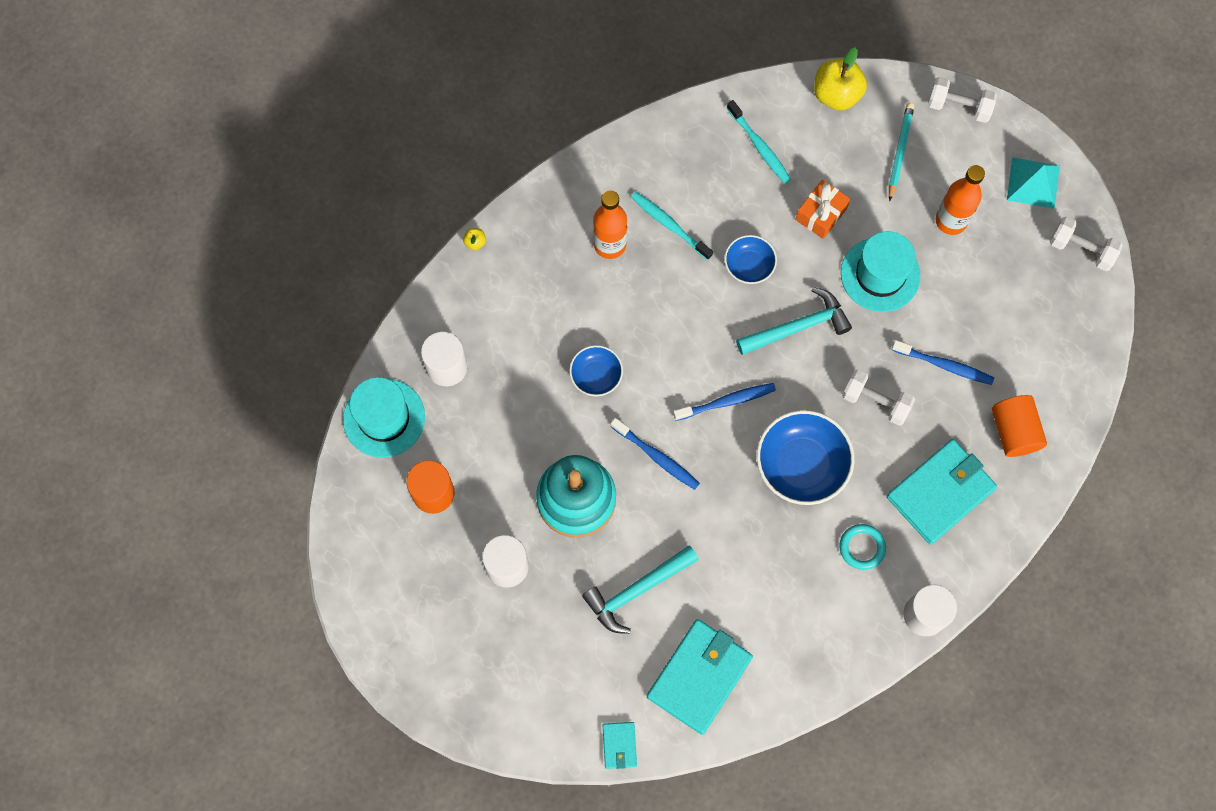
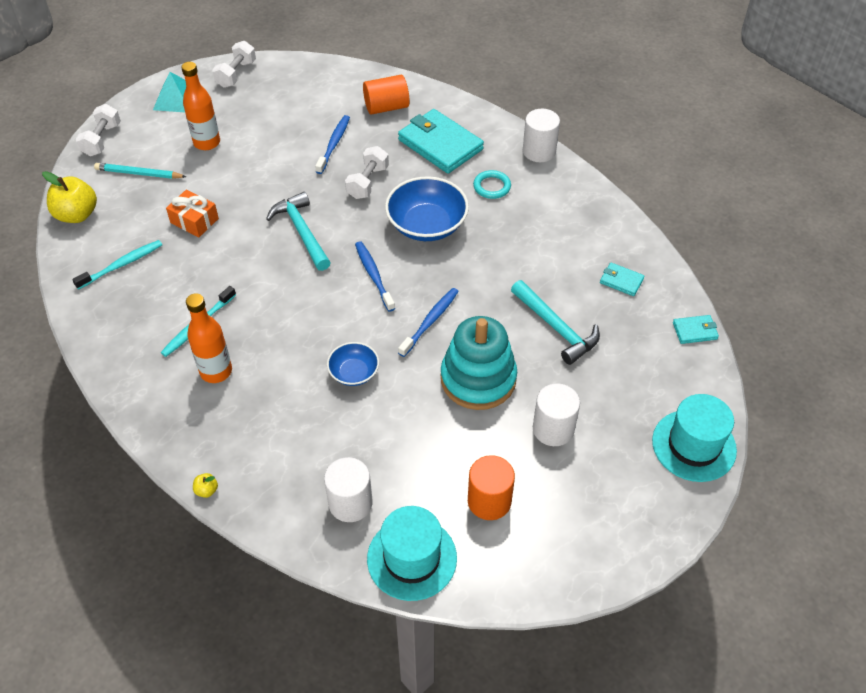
camera: 95 degrees left, 20 degrees down
turquoise wallet [647,619,753,735] -> turquoise wallet [600,262,645,296], size x0.46
blue bowl [724,235,777,284] -> none
turquoise hat [841,231,921,312] -> turquoise hat moved to [652,394,737,482]

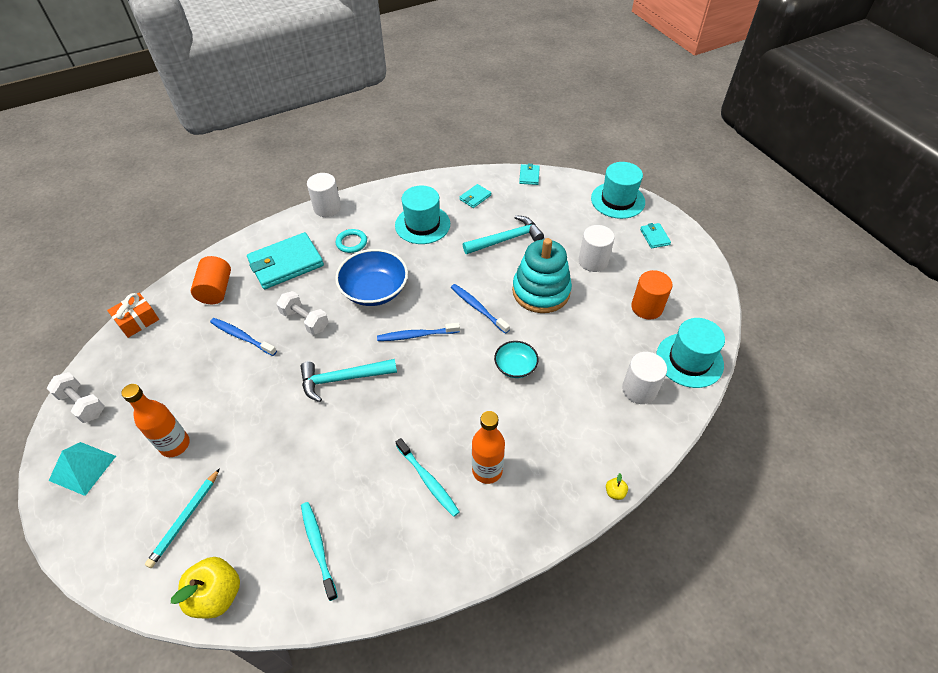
camera: 75 degrees left, 0 degrees up
white dumbbell [76,104,121,156] -> none
orange gift [166,190,219,237] -> orange gift moved to [107,293,159,338]
blue bowl [327,342,379,386] -> turquoise bowl [494,341,538,378]
none -> turquoise hat [395,186,450,244]
none -> turquoise wallet [640,223,671,248]

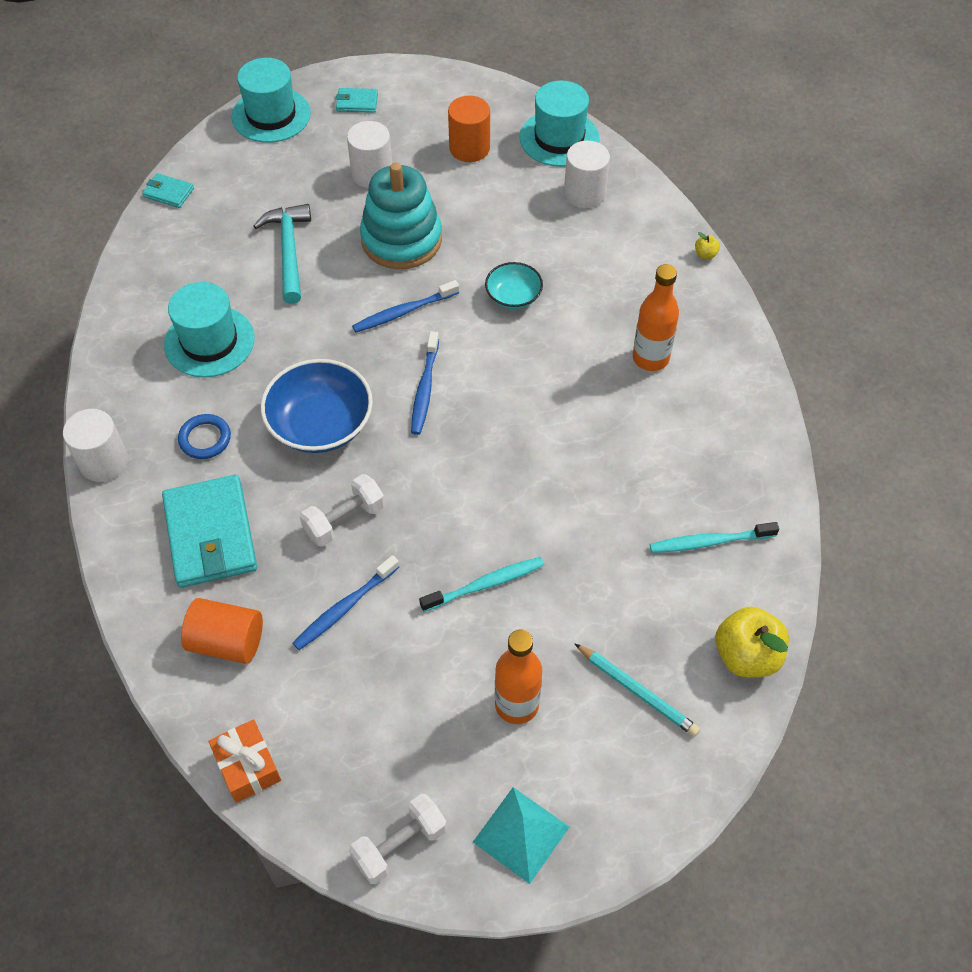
camera: 75 degrees left, 5 degrees up
turquoise hammer [300,359,397,402] -> none
turquoise ring [336,229,367,253] -> blue ring [178,414,231,459]
turquoise toothbrush [396,438,460,517] -> turquoise toothbrush moved to [419,557,544,612]
turquoise wallet [460,184,491,208] -> none

